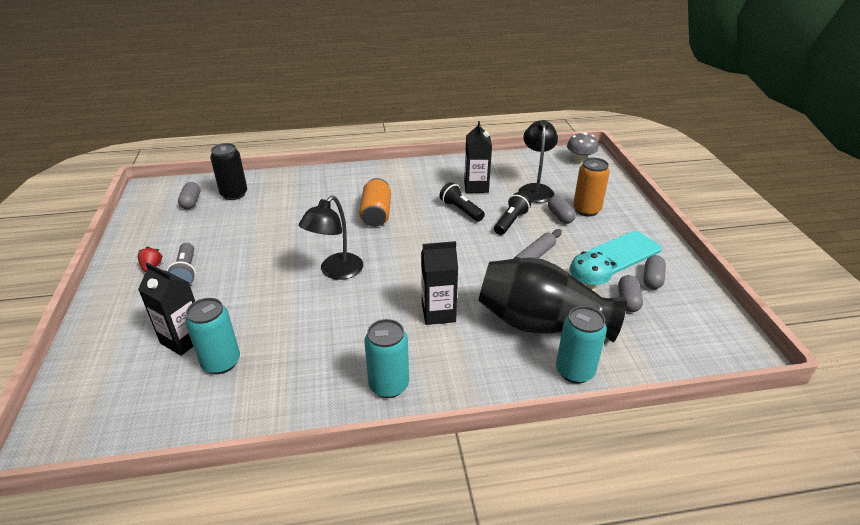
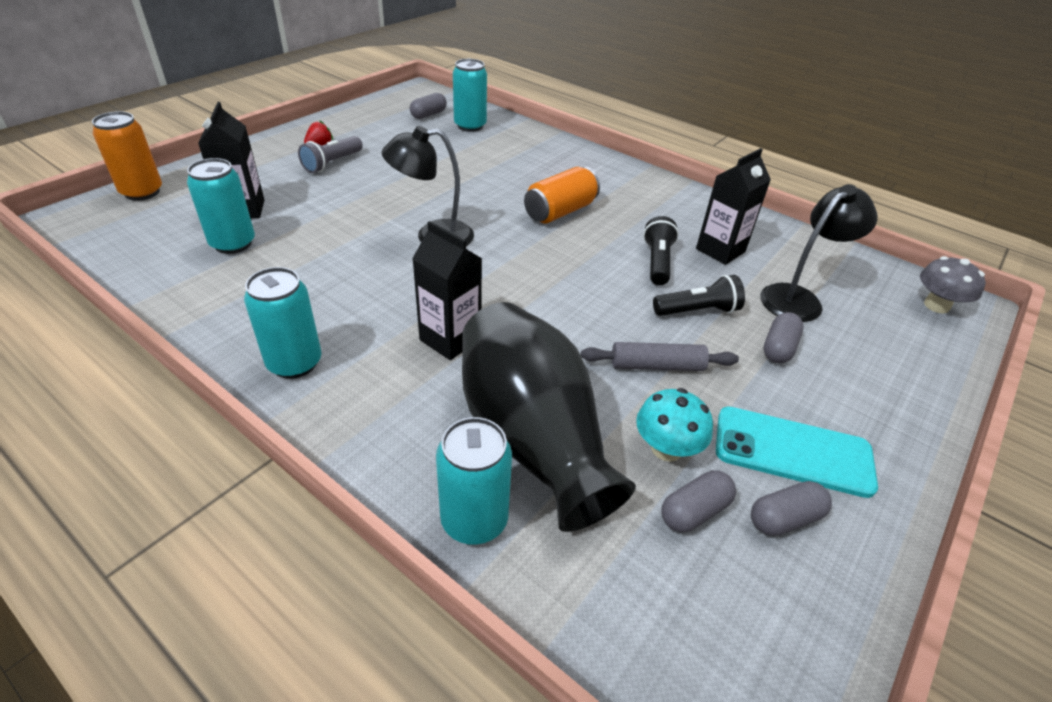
camera: 45 degrees right, 5 degrees up
black can [210,143,247,200] -> turquoise can [453,59,487,132]
orange can [573,158,610,216] -> orange can moved to [92,111,162,200]

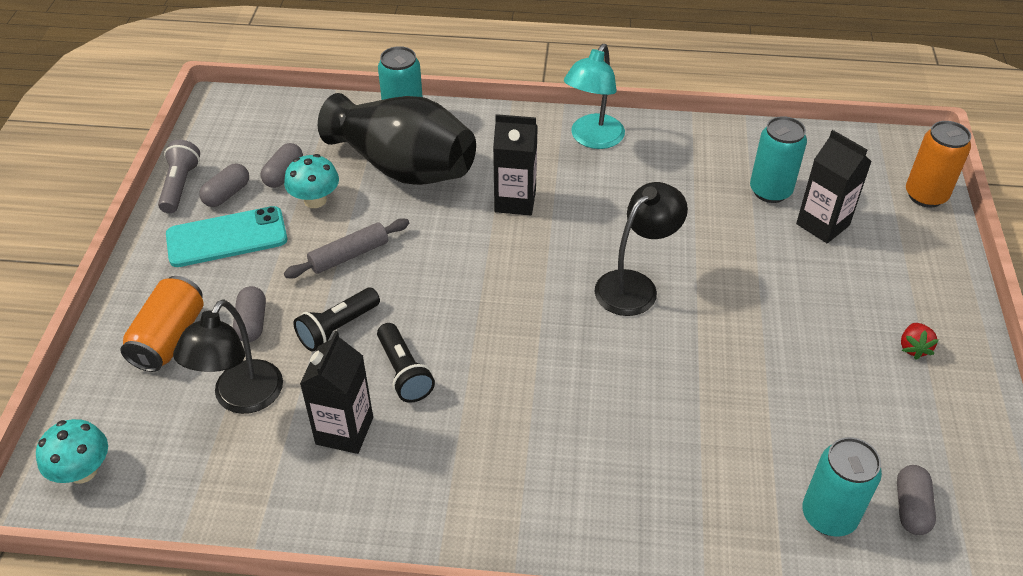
camera: 150 degrees right, 5 degrees up
turquoise can [244,267,321,379] -> turquoise lamp [564,44,625,149]
grey flashlight [298,136,363,173] -> grey flashlight moved to [158,140,200,213]
orange can [524,167,600,223] -> orange can moved to [120,276,204,372]
grey mushroom [920,256,986,314] -> turquoise mushroom [36,419,108,484]

